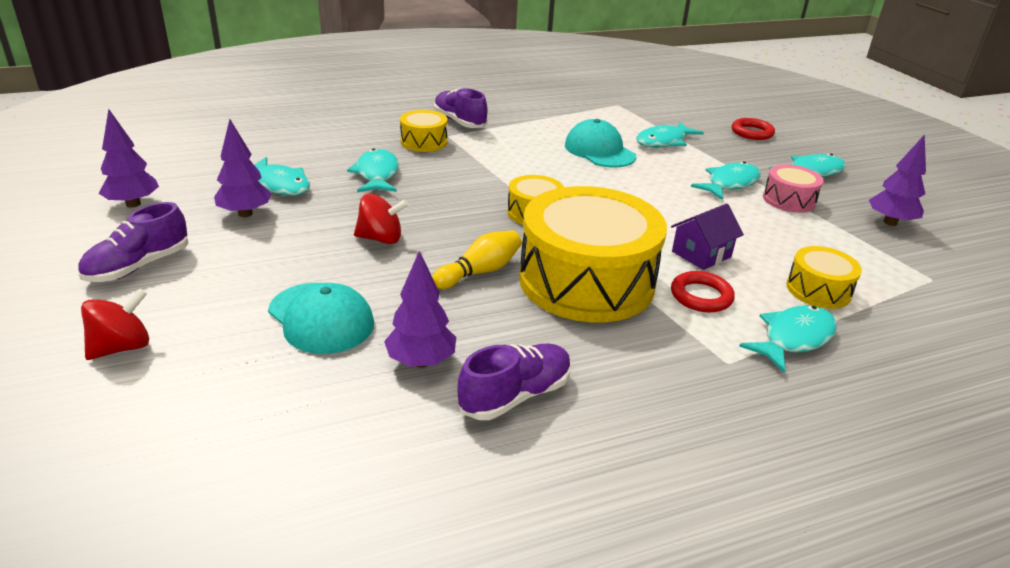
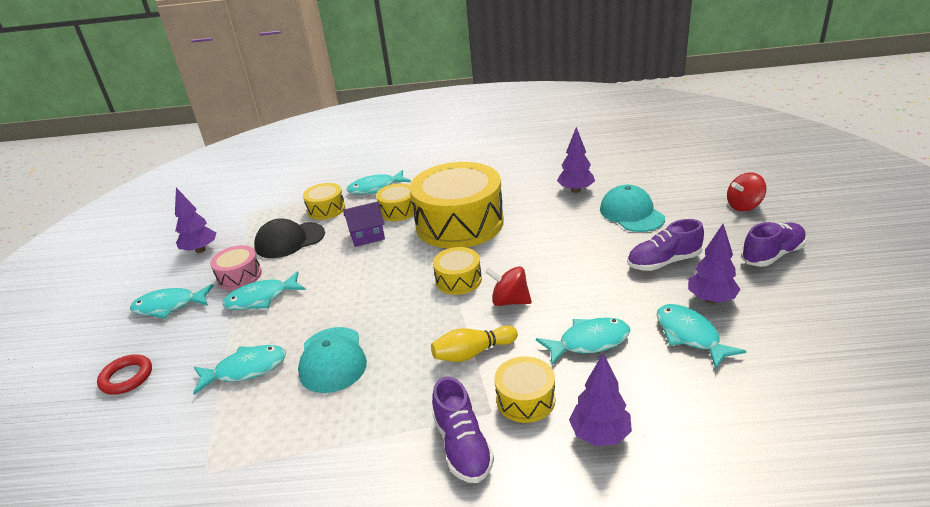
camera: 155 degrees left, 0 degrees up
purple tree [99,109,159,208] -> purple tree moved to [569,353,632,446]
turquoise fish [347,148,399,192] -> turquoise fish turned 120 degrees counterclockwise [536,317,630,365]
red spinning top [354,194,409,244] -> red spinning top moved to [485,266,532,306]
yellow bowling pin [432,230,522,289] -> yellow bowling pin moved to [431,325,518,362]
purple shoe [457,343,571,420] -> purple shoe moved to [627,219,704,271]
red ring [671,271,735,312] -> yellow drum [376,183,414,221]
none -> black cap [254,218,325,258]

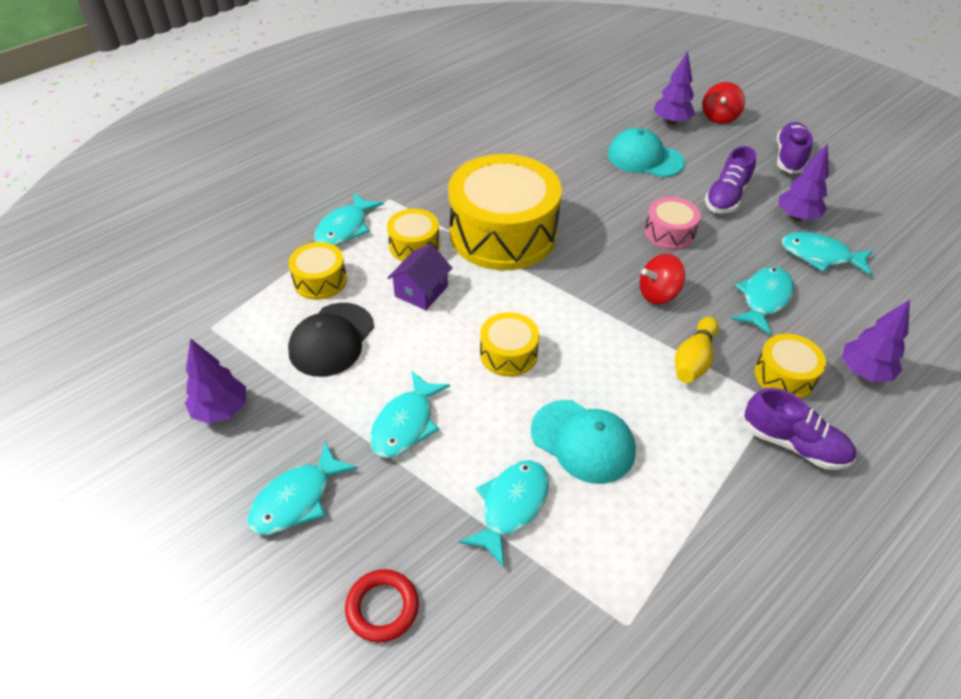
camera: 45 degrees left, 15 degrees up
pink drum [210,245,262,290] -> pink drum moved to [645,197,701,250]
yellow drum [433,247,482,295] -> yellow drum moved to [480,312,539,377]
purple tree [557,127,595,193] -> purple tree moved to [654,51,695,125]

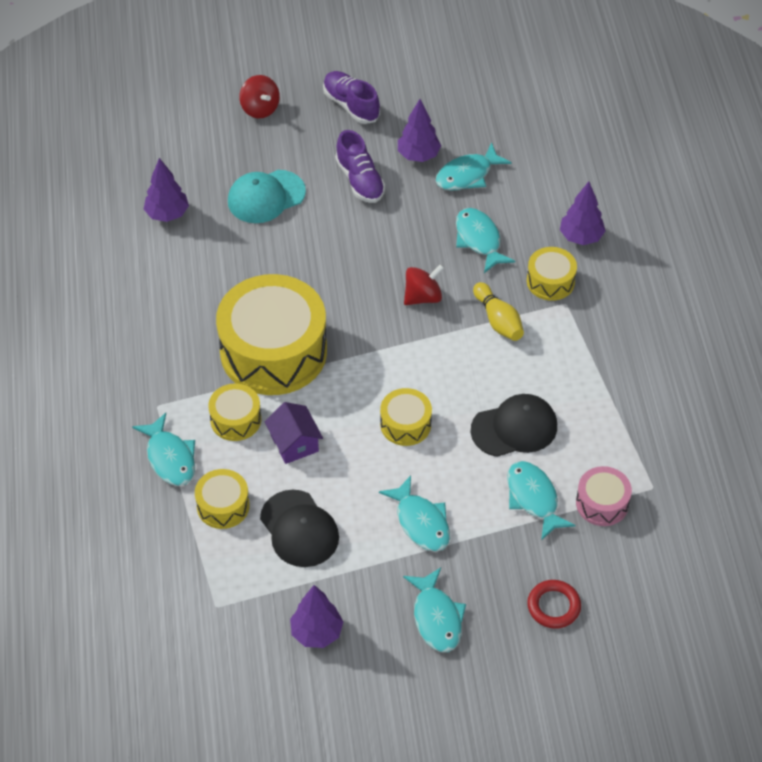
camera: 55 degrees left, 5 degrees up
turquoise cap [531,400,636,484] -> black cap [471,394,557,457]
red spinning top [640,254,685,304] -> red spinning top turned 135 degrees counterclockwise [404,264,444,305]
pink drum [645,197,701,250] -> pink drum moved to [576,466,632,526]
purple tree [654,51,695,125] -> purple tree moved to [144,158,189,222]
purple shoe [743,388,856,470] -> none

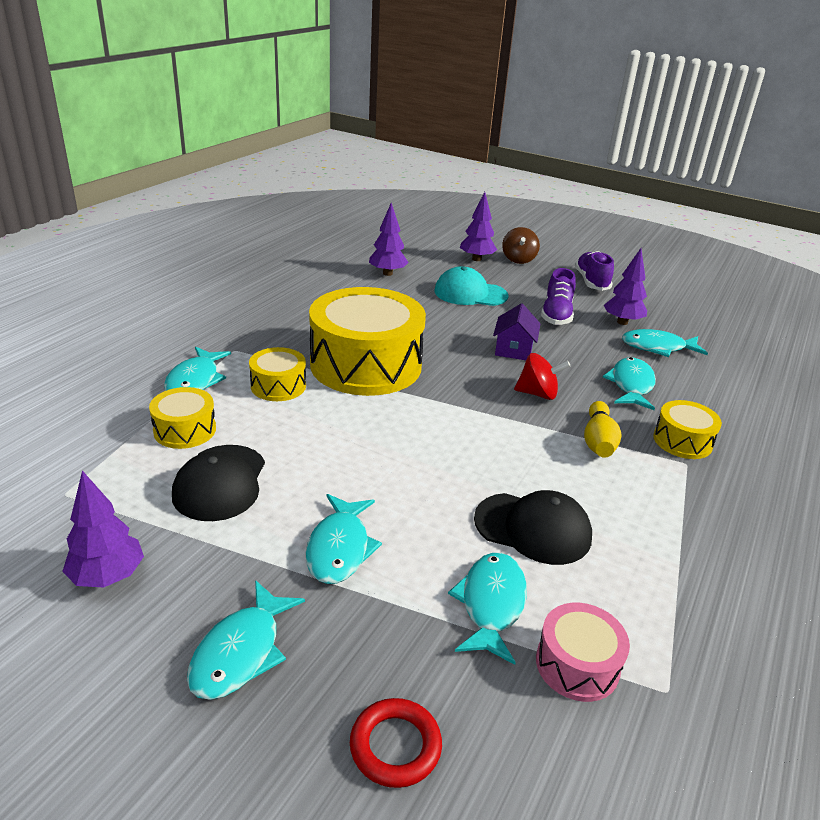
camera: 35 degrees right, 20 degrees down
red spinning top [239,75,280,118] -> brown spinning top [502,227,540,264]
purple house [265,402,323,464] -> purple house moved to [493,303,541,360]
yellow drum [380,388,432,446] -> none
purple tree [560,181,606,245] -> purple tree moved to [460,192,497,261]

